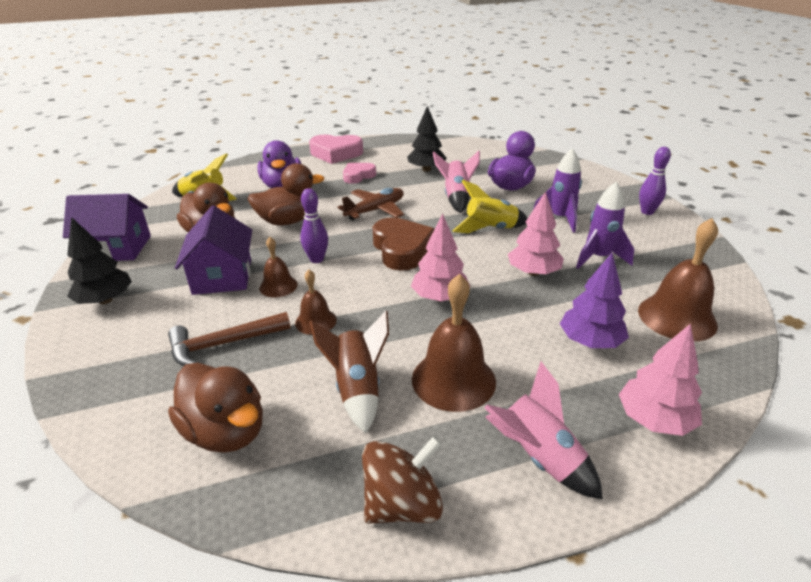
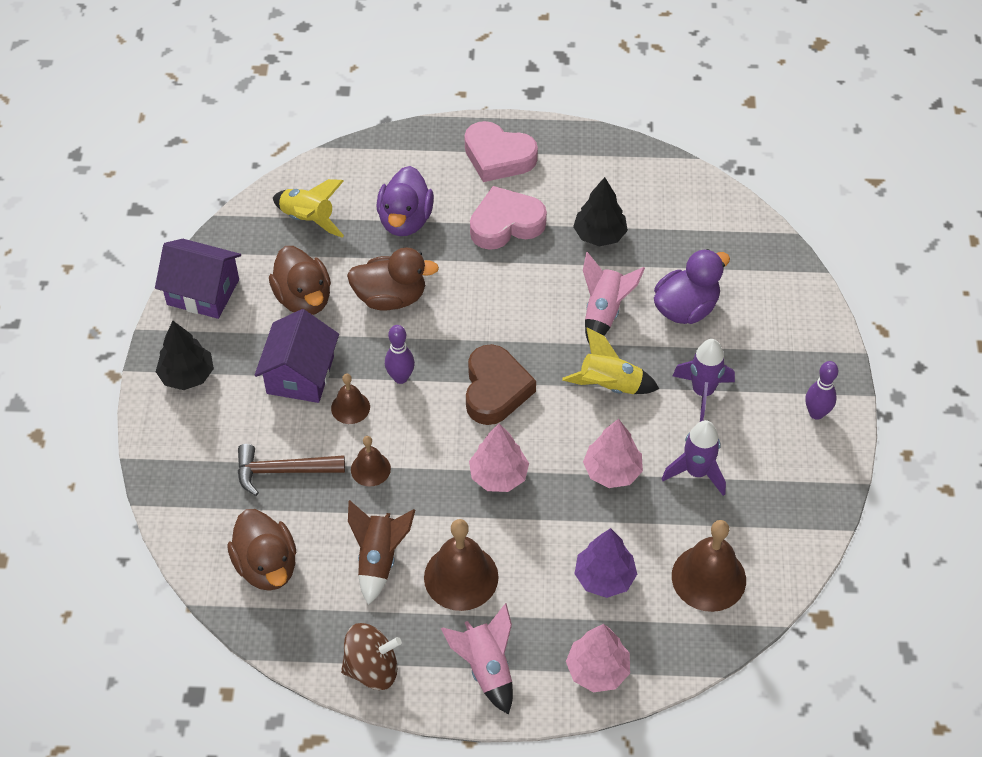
camera: 20 degrees right, 20 degrees up
brown plane [337,188,404,220] -> none
pink heart [343,163,376,184] -> pink heart [470,186,547,250], size x1.61

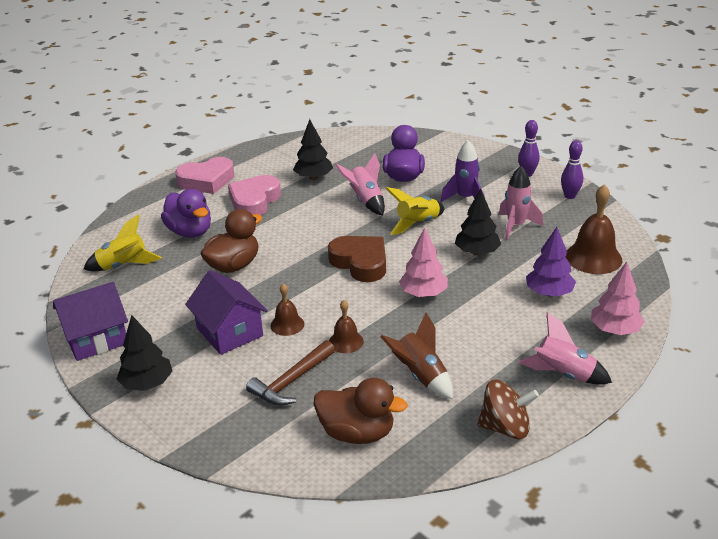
camera: 45 degrees left, 20 degrees down
brown duck [269,246,331,315] -> none
brown spinning top [341,623,402,690] -> brown spinning top turned 60 degrees clockwise [478,379,539,439]
purple bowling pin [385,325,415,384] -> purple bowling pin moved to [561,140,583,199]
brown bell [424,519,499,611] -> none
pink tree [583,419,643,488] -> black tree [455,189,501,256]
purple rocket [662,420,726,496] -> pink rocket [499,166,543,240]

